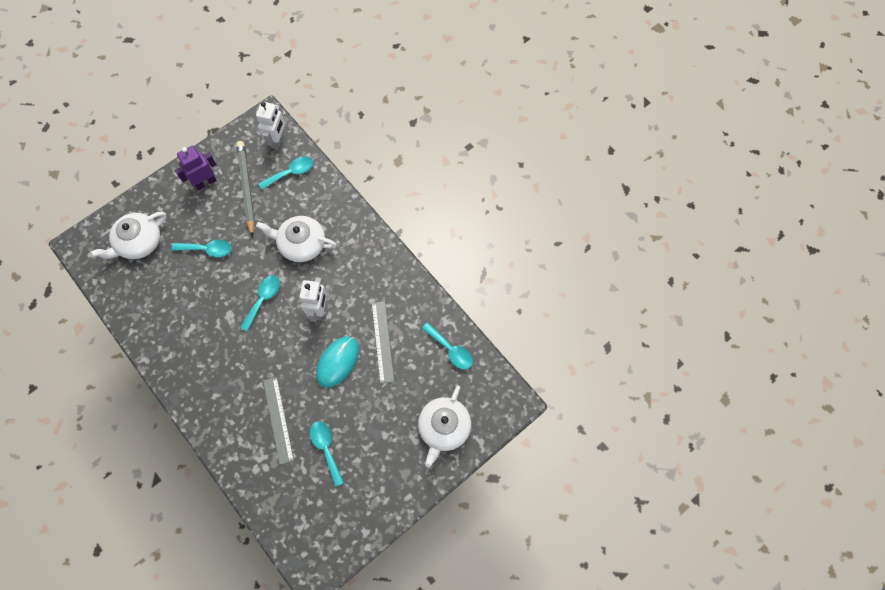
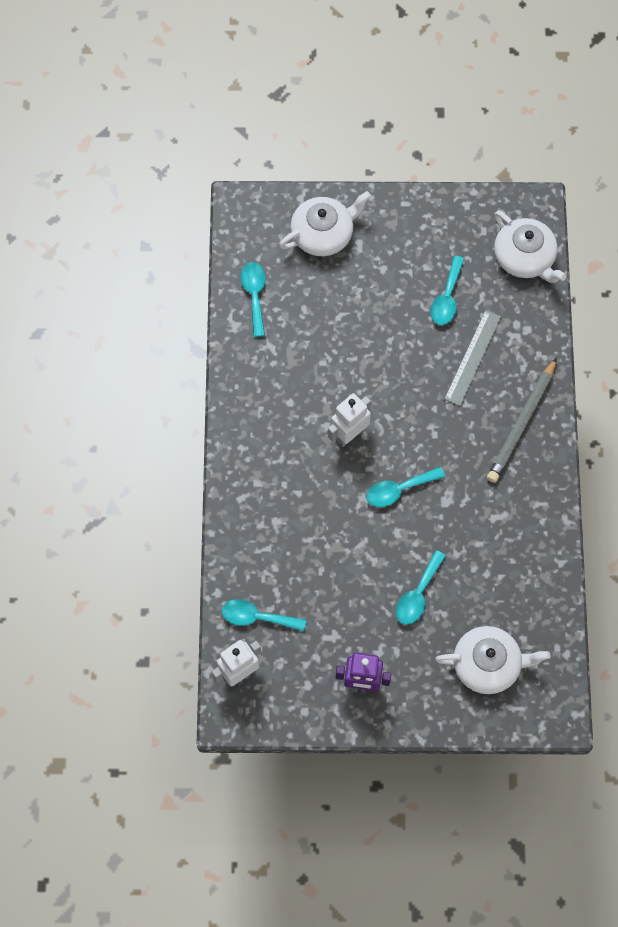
camera: 140 degrees left, 0 degrees up
turquoise spoon [172,240,232,257] -> turquoise spoon turned 105 degrees counterclockwise [396,550,446,625]
grey pencil [236,141,255,237] -> grey pencil moved to [487,357,557,483]
white teapot [256,216,337,262] -> white teapot moved to [494,211,566,283]
turquoise mouse [316,336,359,388] -> none
grey ruler [372,301,394,383] -> none

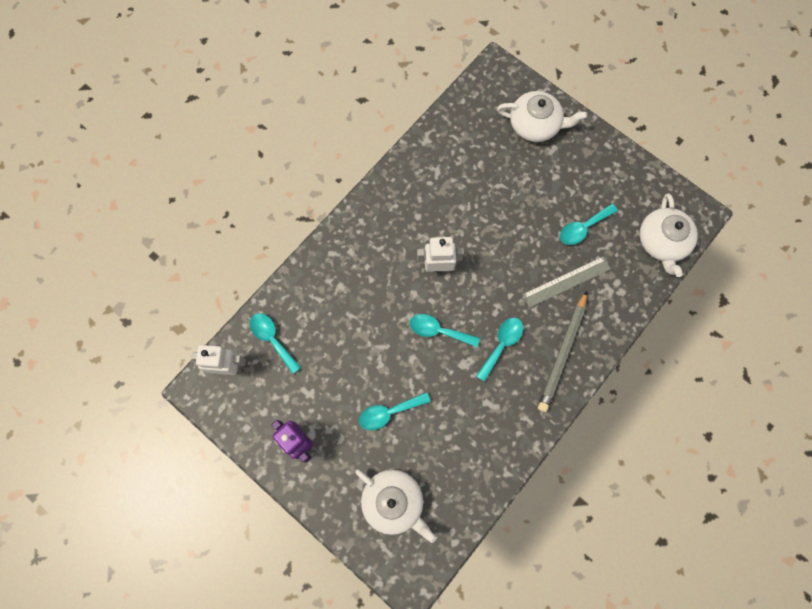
camera: 40 degrees right, 5 degrees up
turquoise spoon [241,262,266,337] -> turquoise spoon moved to [476,318,523,382]
grey pencil [487,357,557,483] -> grey pencil turned 45 degrees counterclockwise [538,291,587,412]

